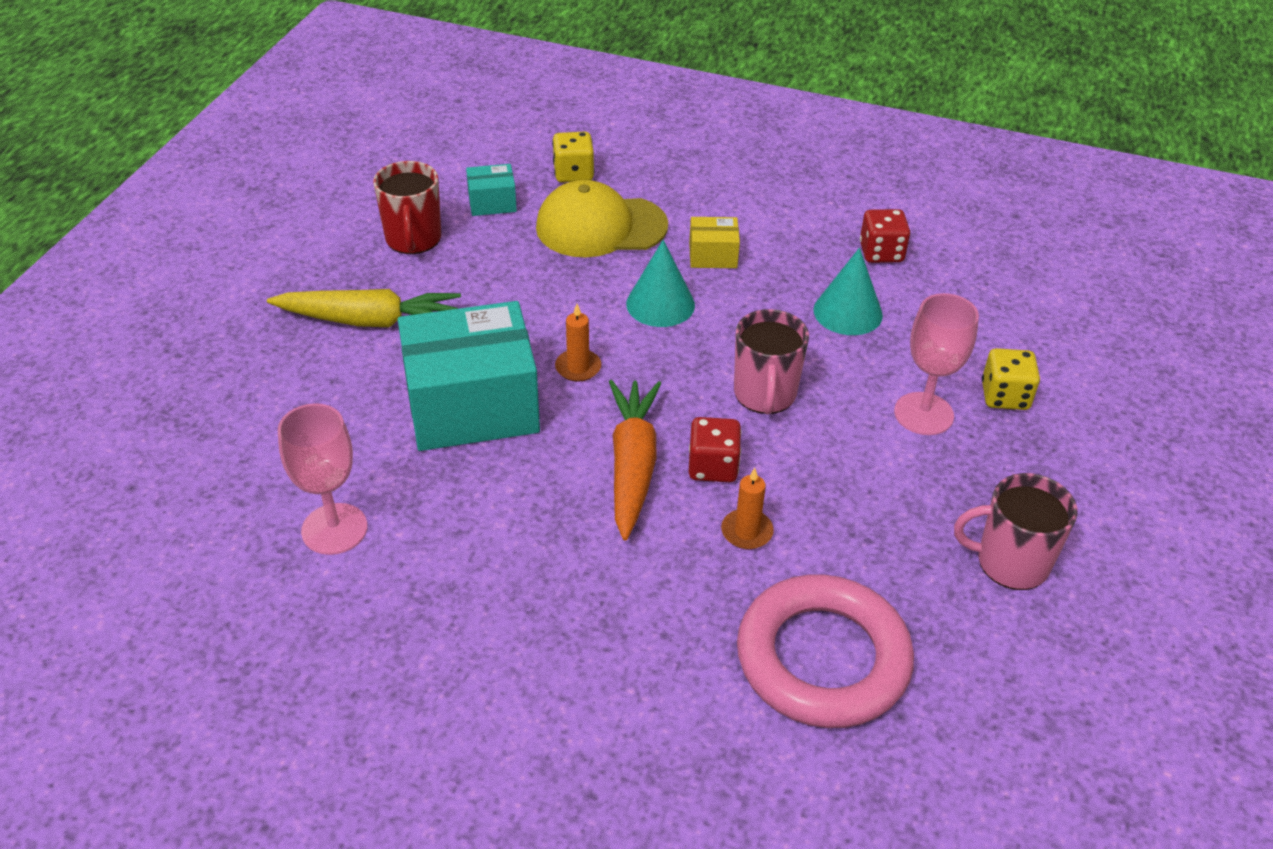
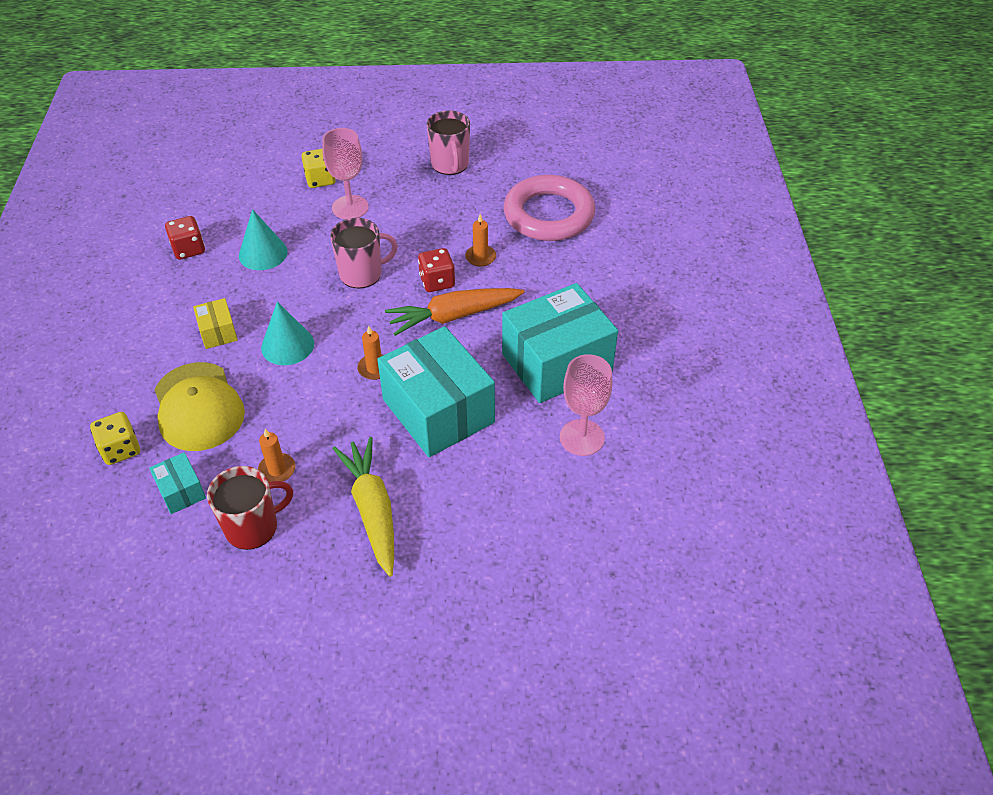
camera: 110 degrees left, 5 degrees up
none -> orange candle [258,429,295,482]
none -> turquoise box [502,283,618,403]

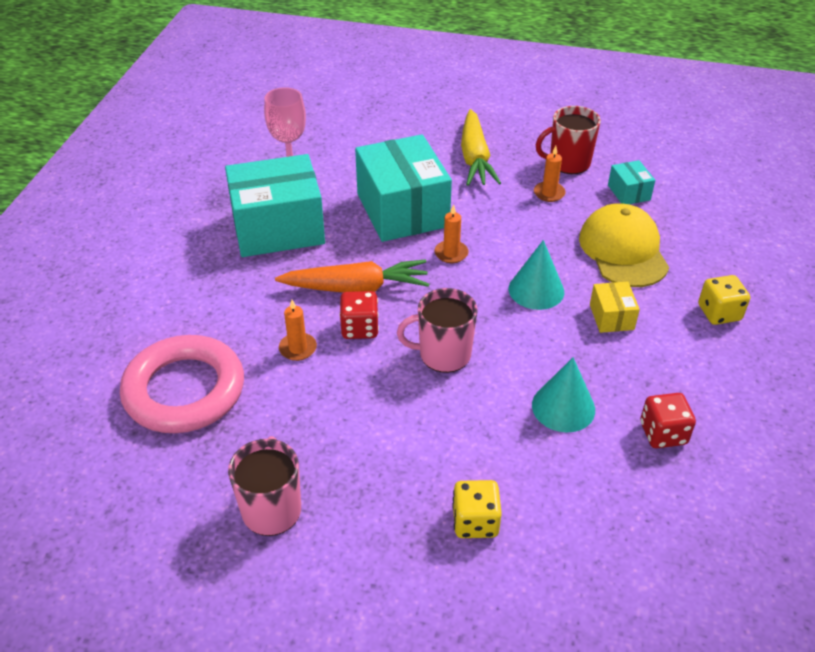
camera: 165 degrees left, 5 degrees down
yellow dice [90,412,140,465] -> yellow dice moved to [698,275,750,325]
pink goblet [322,128,369,220] -> none

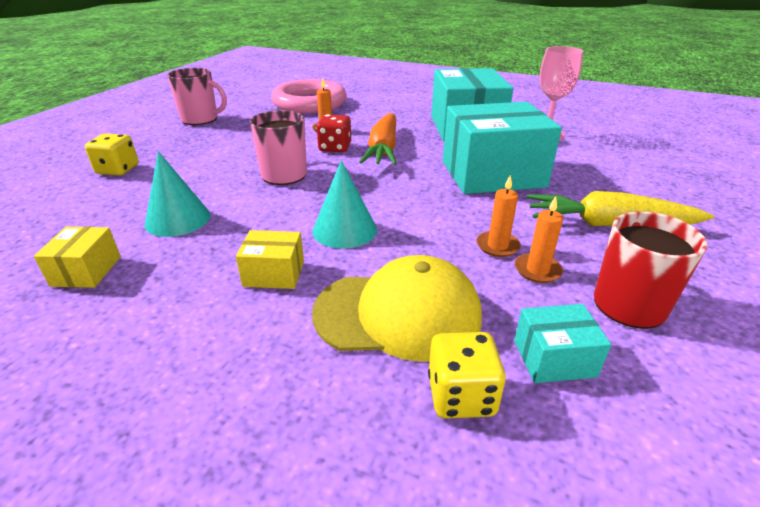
camera: 100 degrees right, 10 degrees down
orange candle [435,204,469,263] -> orange candle moved to [477,175,521,257]
red dice [640,393,696,448] -> yellow box [34,227,121,288]
yellow dice [698,275,750,325] -> yellow dice moved to [428,332,506,419]

